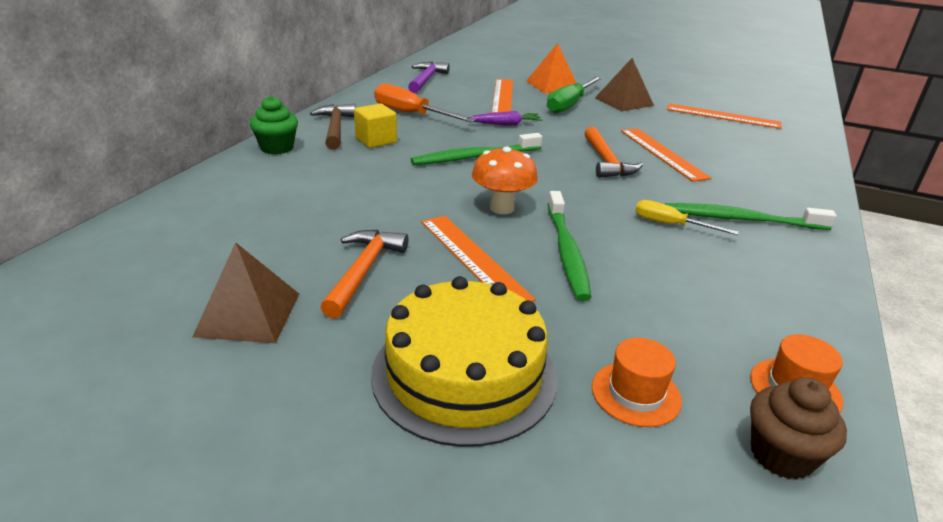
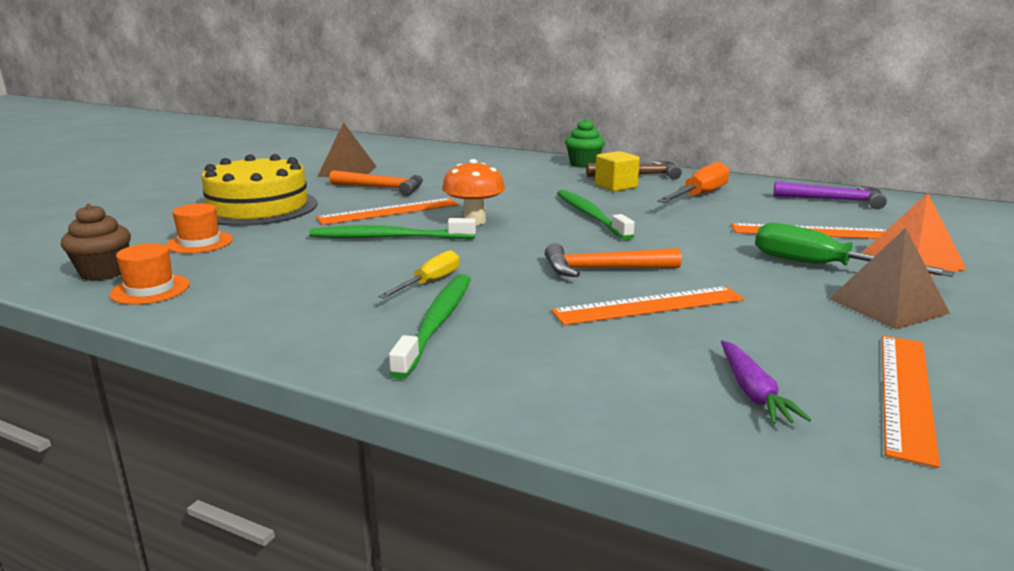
camera: 95 degrees right, 10 degrees down
purple carrot [470,111,543,125] -> purple carrot moved to [721,340,811,425]

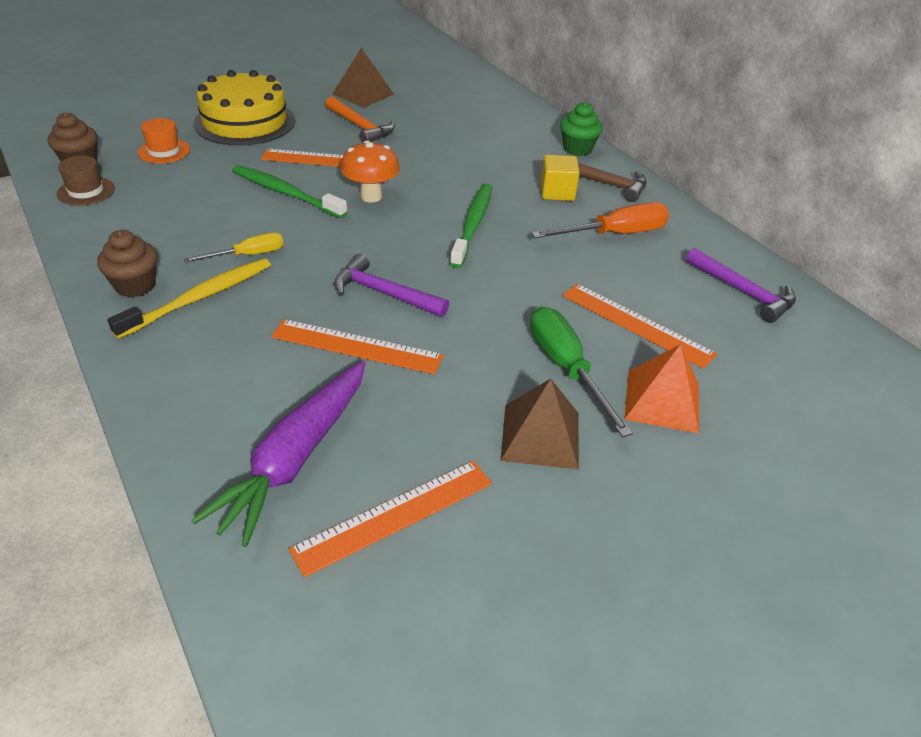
camera: 30 degrees right, 20 degrees up
orange hat [109,243,190,305] -> brown hat [57,156,115,206]
green toothbrush [389,274,471,379] -> yellow toothbrush [107,258,271,339]
orange hammer [545,243,682,277] -> purple hammer [334,254,449,317]
purple carrot [721,340,811,425] -> purple carrot [191,360,366,547], size x1.98
none -> brown cupcake [97,230,158,297]

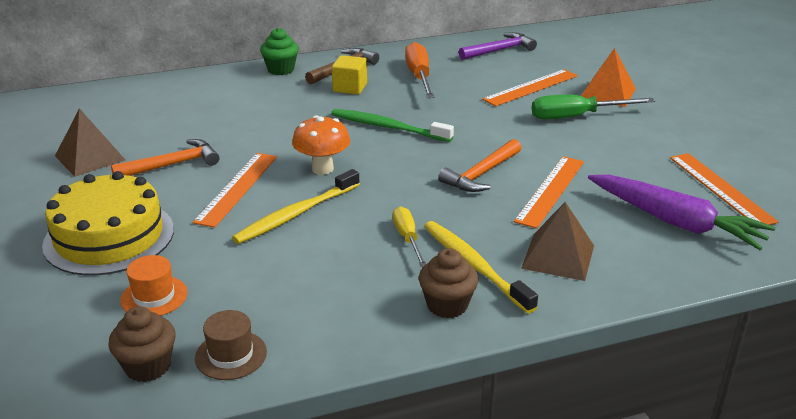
camera: 75 degrees left, 10 degrees down
green toothbrush [232,165,347,218] -> yellow toothbrush [232,169,360,244]
purple hammer [334,254,449,317] -> orange hammer [438,139,521,192]
brown pyramid [500,379,579,469] -> brown pyramid moved to [521,202,594,281]

